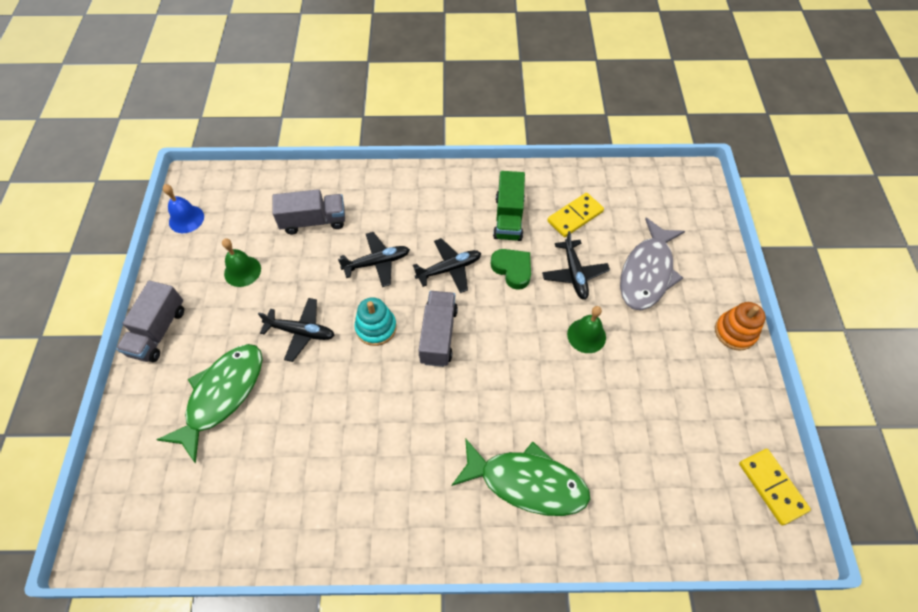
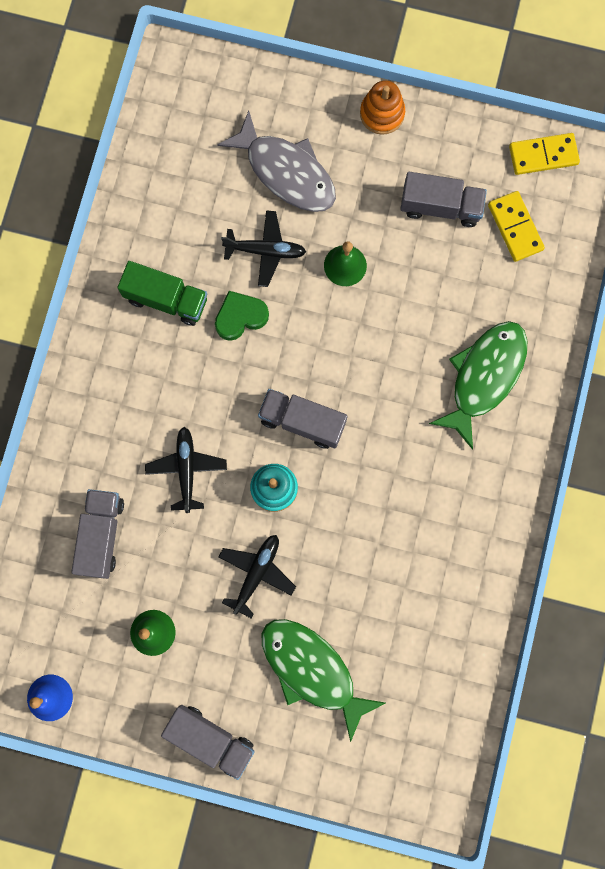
camera: 75 degrees left, 20 degrees up
black plane [413,238,481,293] -> none
yellow domino [547,193,604,237] -> yellow domino moved to [488,191,545,262]
none -> grey truck [400,172,487,227]

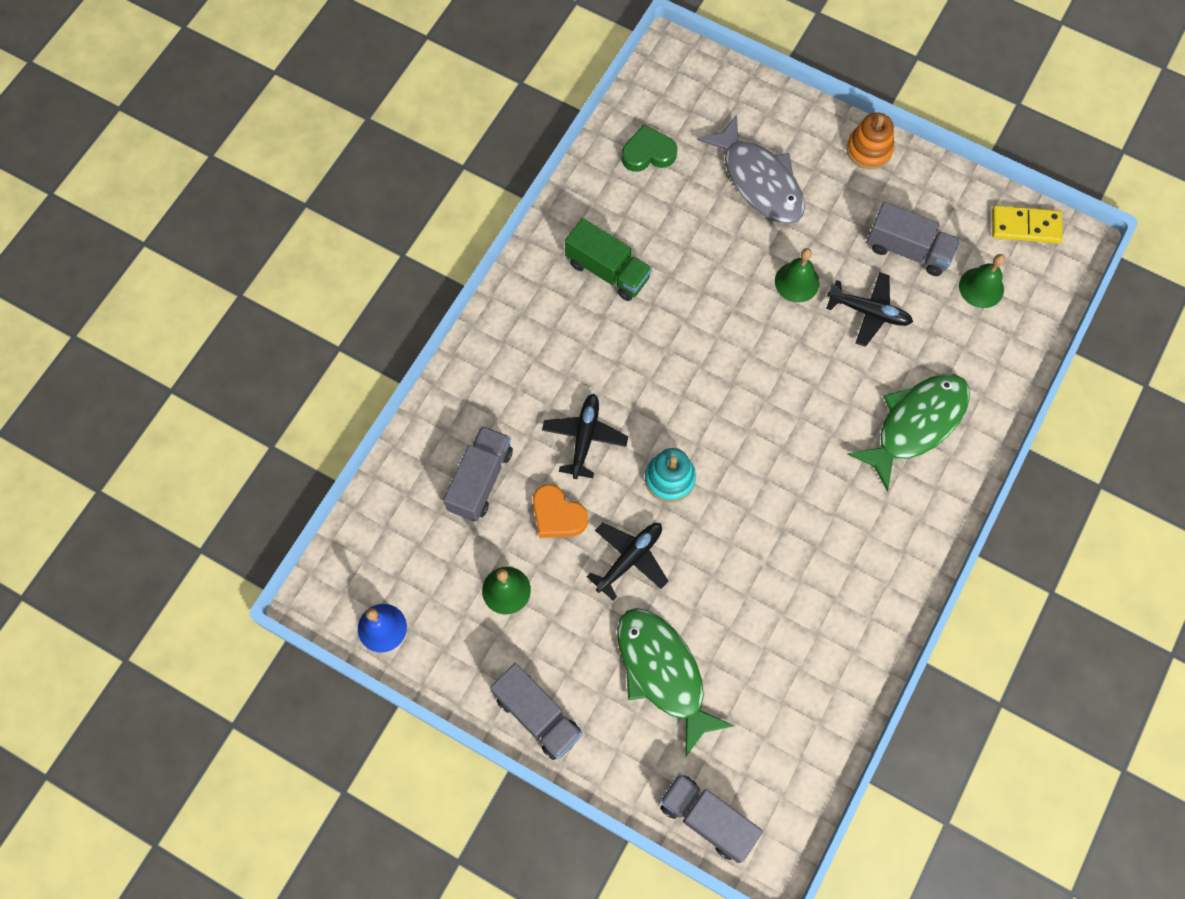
camera: 15 degrees right, 10 degrees down
green heart [215,291,269,341] -> green heart moved to [622,125,677,172]
black plane [221,210,306,287] -> black plane moved to [826,272,913,347]
grey truck [258,389,348,449] -> grey truck moved to [660,773,763,863]
yellow domino [488,191,545,262] -> green bell [959,254,1005,308]
none -> orange heart [533,484,588,538]

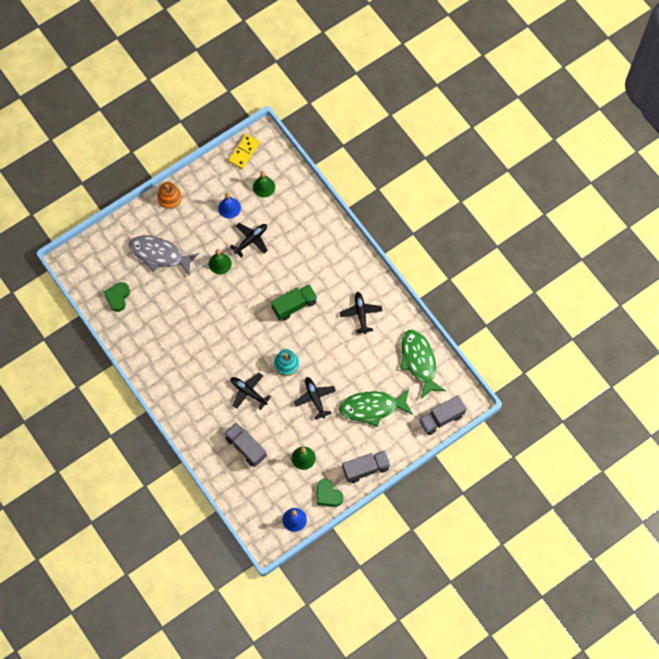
camera: 65 degrees left, 0 degrees up
orange heart [533,484,588,538] -> none
green truck [565,218,652,301] -> green truck moved to [271,284,317,320]
grey fish [697,114,805,224] -> grey fish turned 150 degrees counterclockwise [129,235,199,276]
green fish [847,374,970,491] -> green fish moved to [400,330,446,399]
grey truck [867,202,960,276] -> blue bell [218,193,241,218]
none -> green heart [317,479,343,507]
none -> black plane [340,292,383,334]

